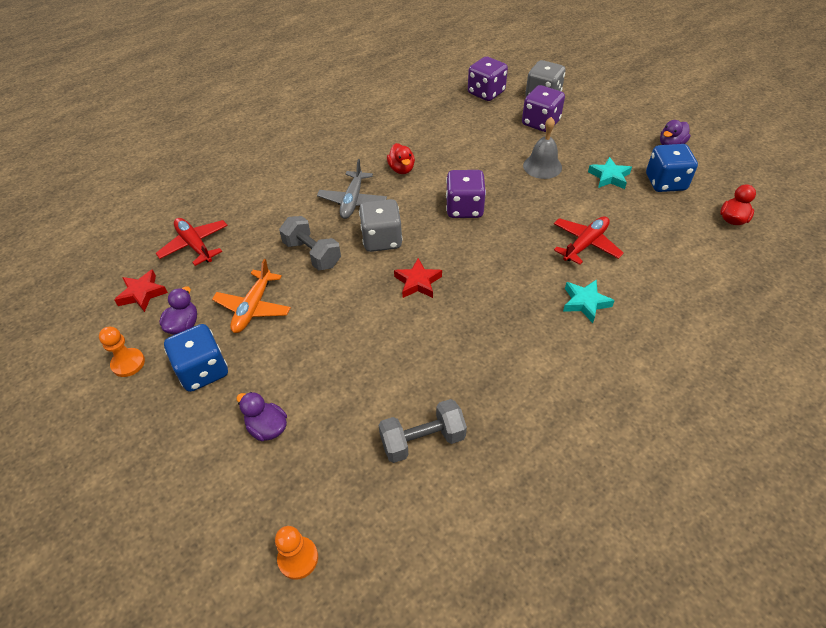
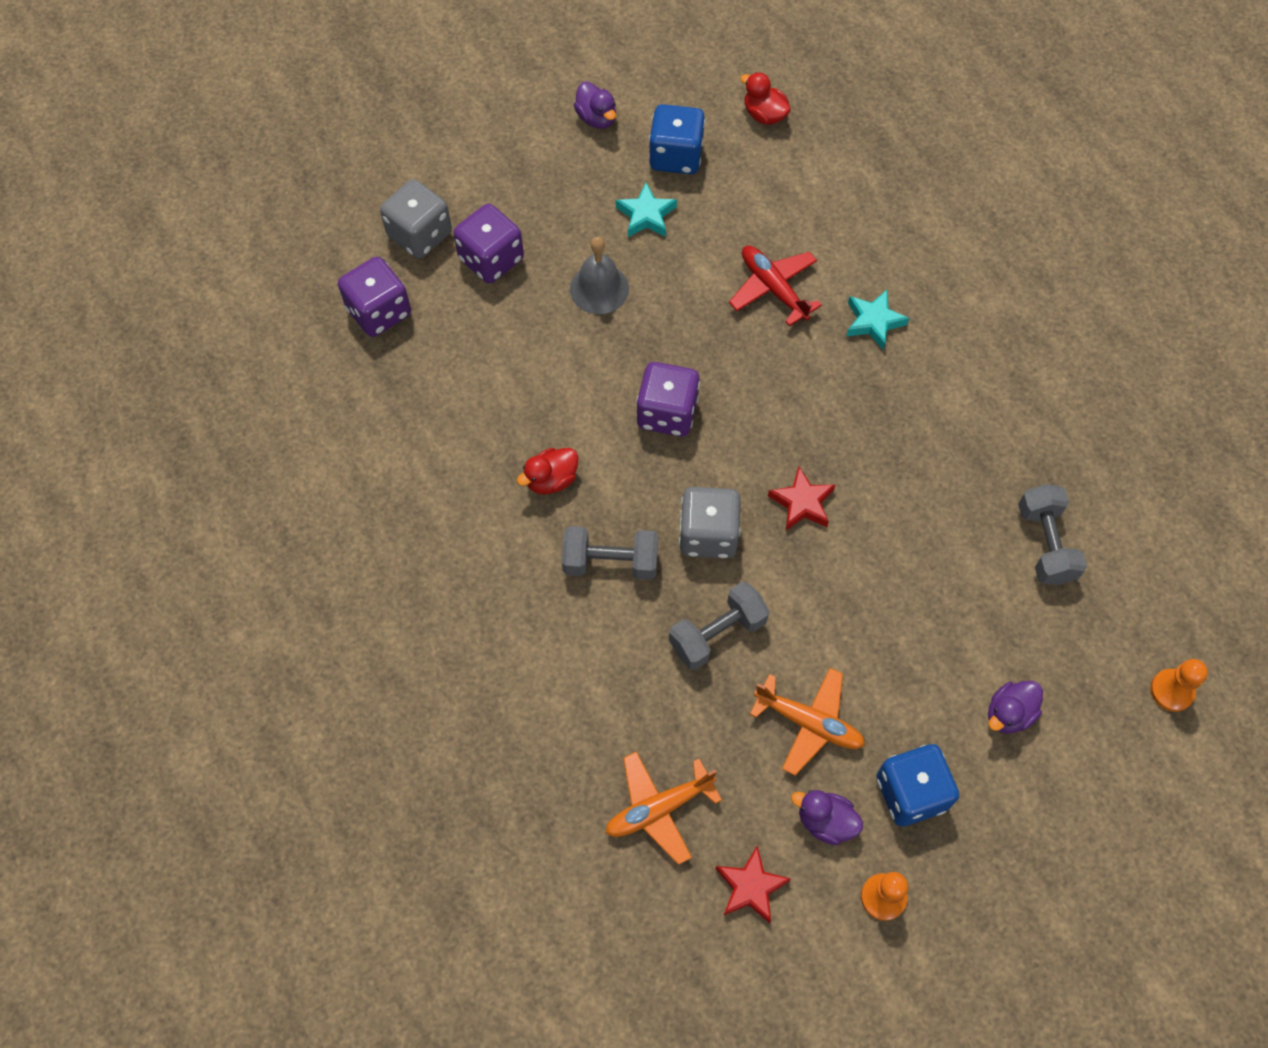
camera: 80 degrees left, 15 degrees up
red plane [156,218,228,266] -> orange plane [606,751,722,865]
grey plane [317,159,387,219] -> grey dumbbell [562,526,658,580]
red duck [387,143,415,174] -> red duck turned 150 degrees clockwise [517,448,578,494]

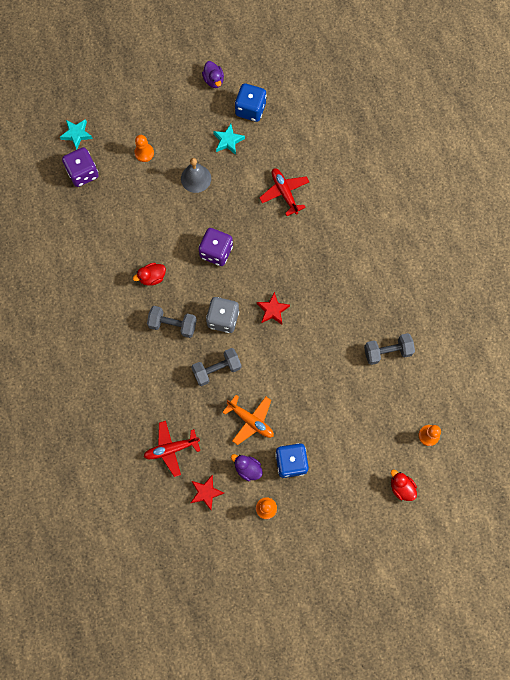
camera: 10 degrees right, 10 degrees up
grey dice [380,179,452,259] -> none
purple dice [453,204,524,283] -> orange pawn [134,135,154,162]
orange plane [606,751,722,865] -> red plane [143,421,200,477]
red duck [741,72,791,125] -> red duck moved to [391,469,417,501]
turquoise star [846,290,909,349] -> turquoise star moved to [60,119,93,150]
purple duck [988,681,1043,734] -> none
grey dumbbell [1018,484,1087,585] -> grey dumbbell turned 75 degrees clockwise [364,333,415,365]

